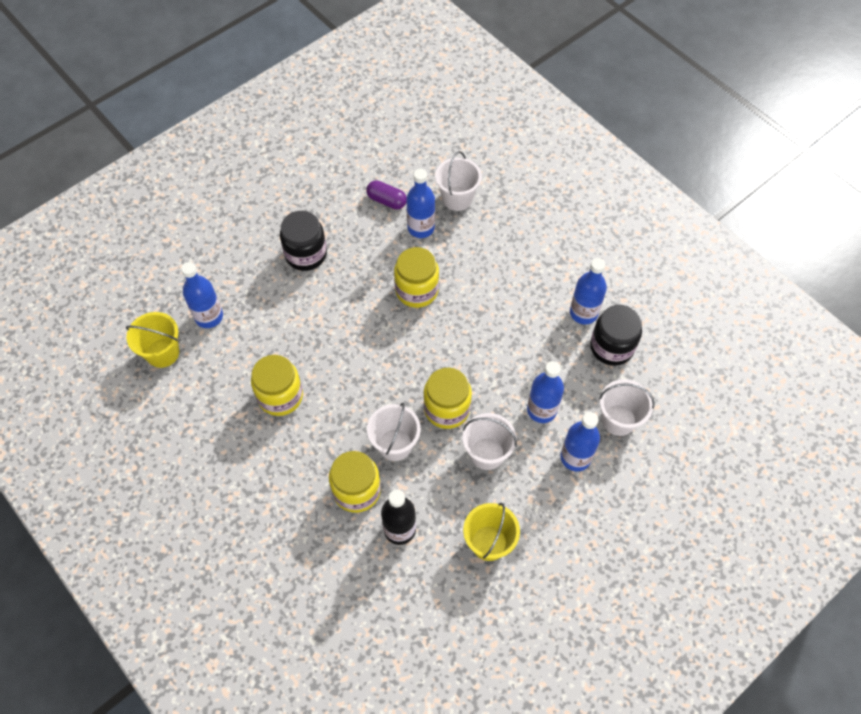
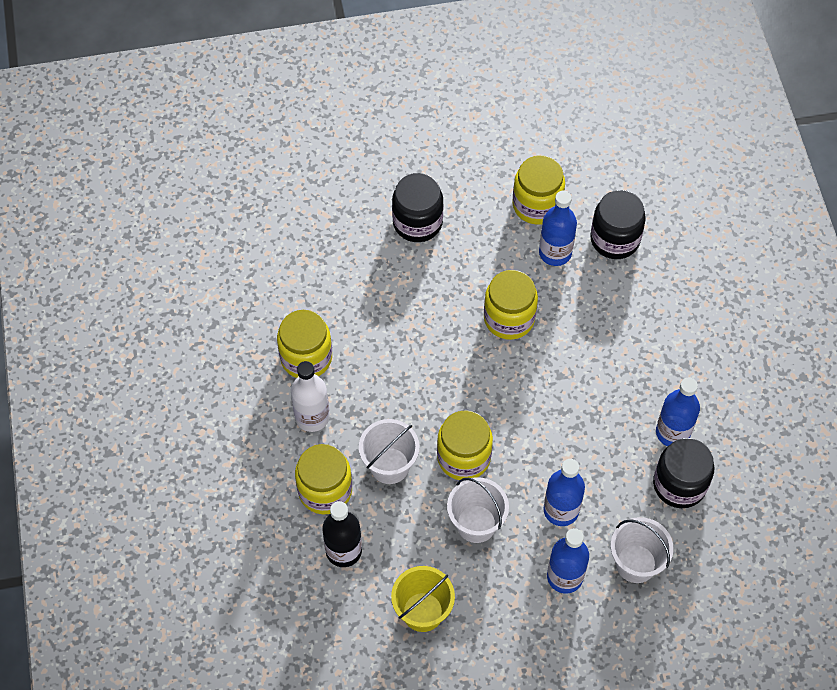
camera: 30 degrees right, 0 degrees up
yellow bucket [126,312,179,368] -> none
blue bottle [181,262,223,328] -> none
purple capsule [366,180,407,209] -> yellow jar [512,155,565,225]
white bucket [435,151,482,211] -> black jar [590,190,646,259]
none -> white bottle [291,361,330,432]

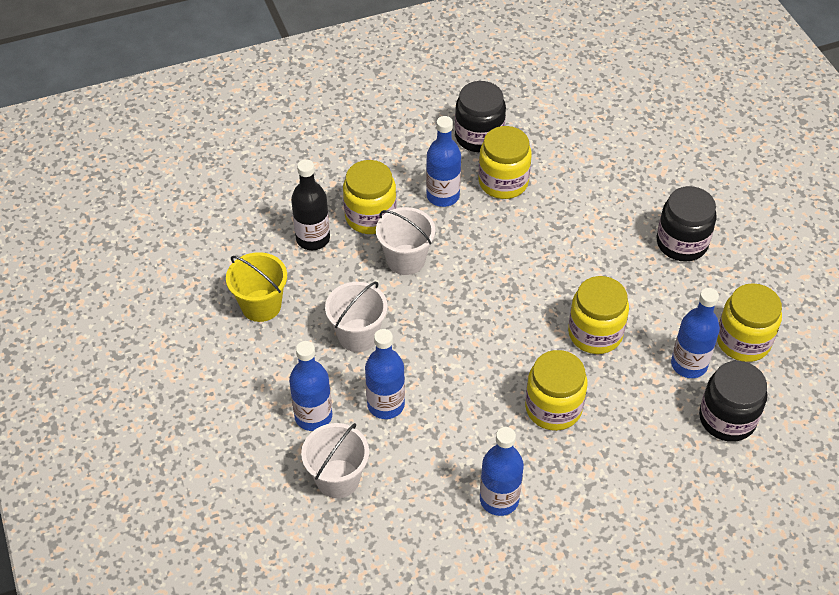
camera: 80 degrees right, 10 degrees down
white bottle [291,361,330,432] -> blue bottle [426,116,461,207]
yellow jar [437,410,493,480] -> yellow jar moved to [525,350,587,431]
black jar [653,438,714,508] -> black jar moved to [455,81,506,152]

